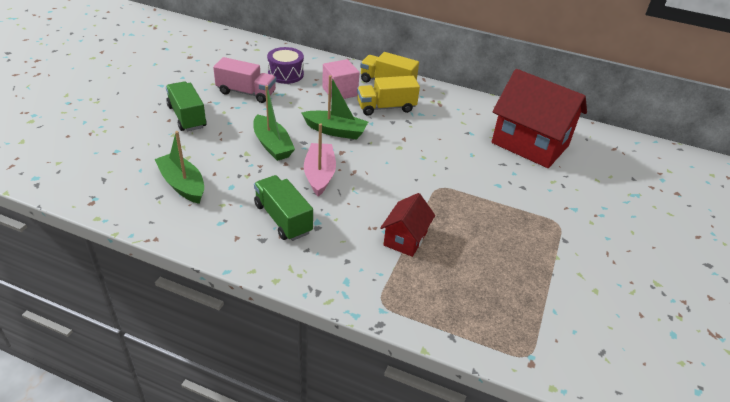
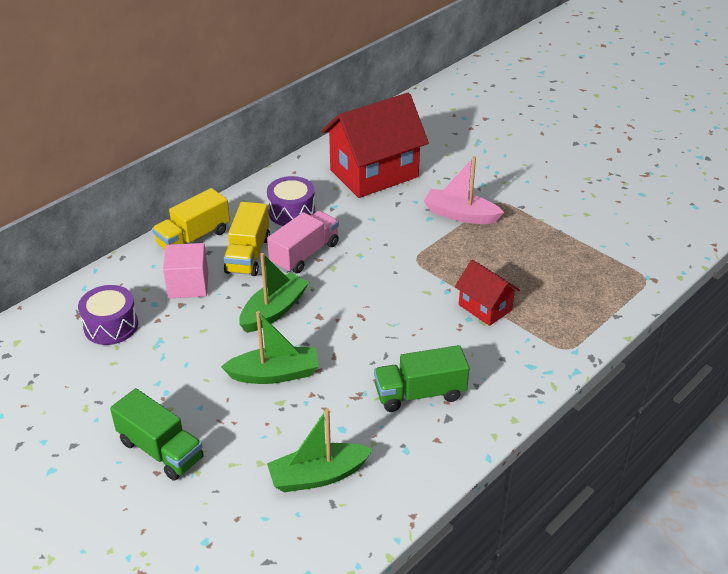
camera: 65 degrees left, 0 degrees up
green truck [166,81,207,131] -> green truck turned 135 degrees counterclockwise [110,388,204,481]
pink truck [213,57,276,103] -> pink truck moved to [267,211,339,273]
pink boat [304,123,336,197] -> pink boat moved to [424,156,504,224]
none -> purple drum [267,176,315,226]

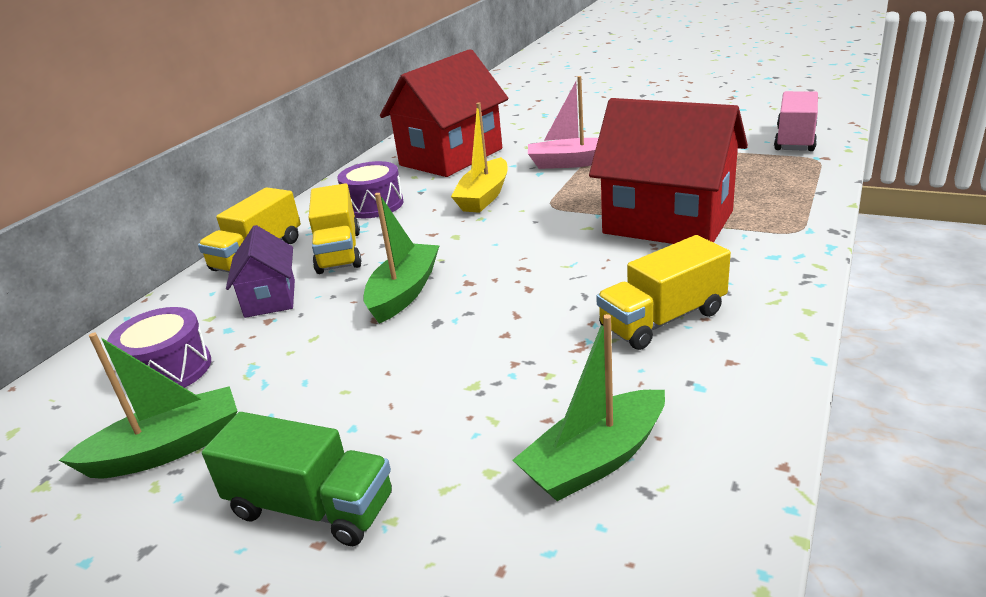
camera: 15 degrees left, 10 degrees down
pink cube [163,243,208,298] -> purple house [226,225,295,318]
green boat [221,311,319,384] -> green boat moved to [59,333,237,478]
pink truck [267,211,339,273] -> pink truck moved to [774,91,818,151]
green truck [374,345,469,412] -> yellow truck [596,235,731,350]
red house [455,260,520,326] -> red house [589,98,748,244], size x1.96
none -> yellow boat [451,102,508,213]

